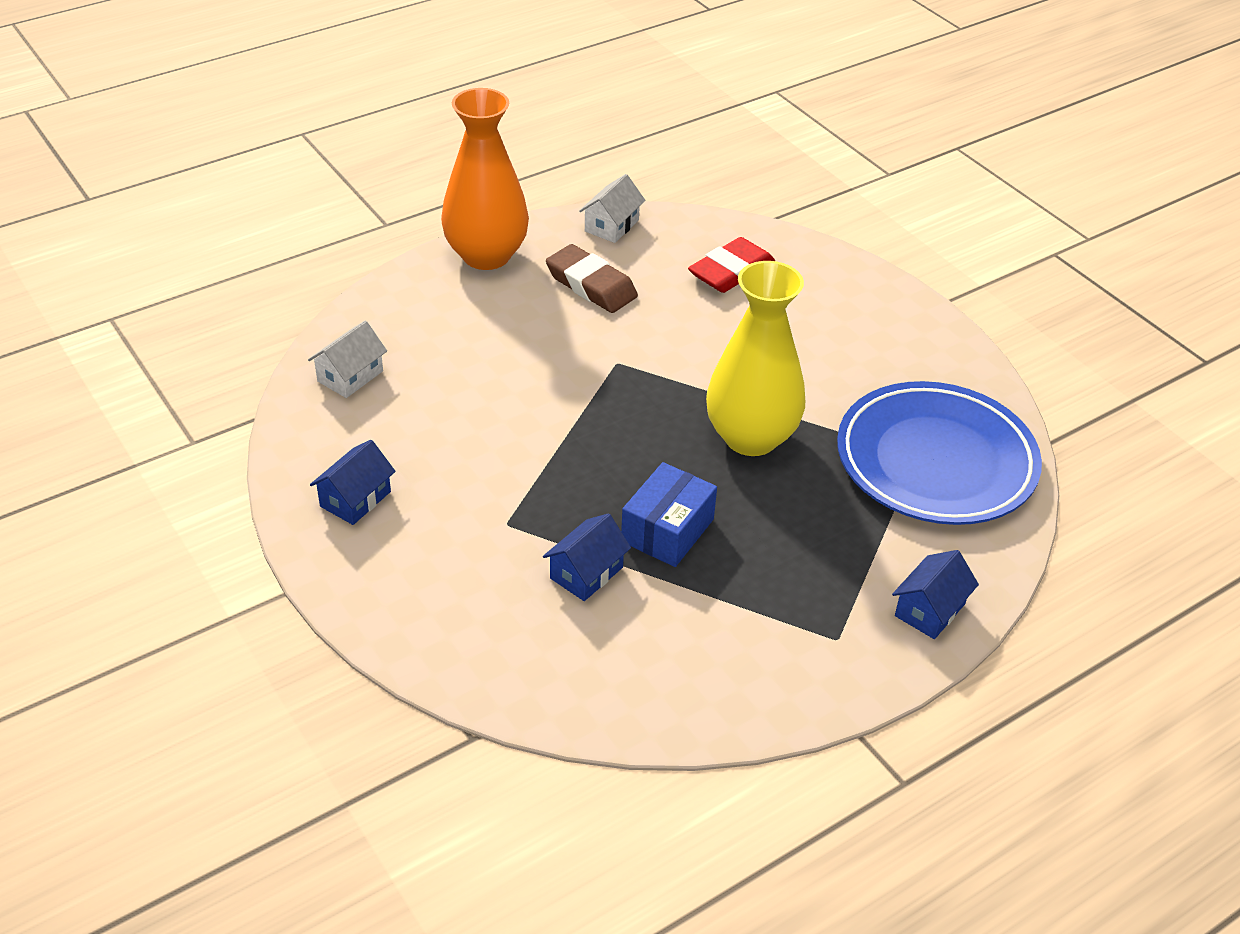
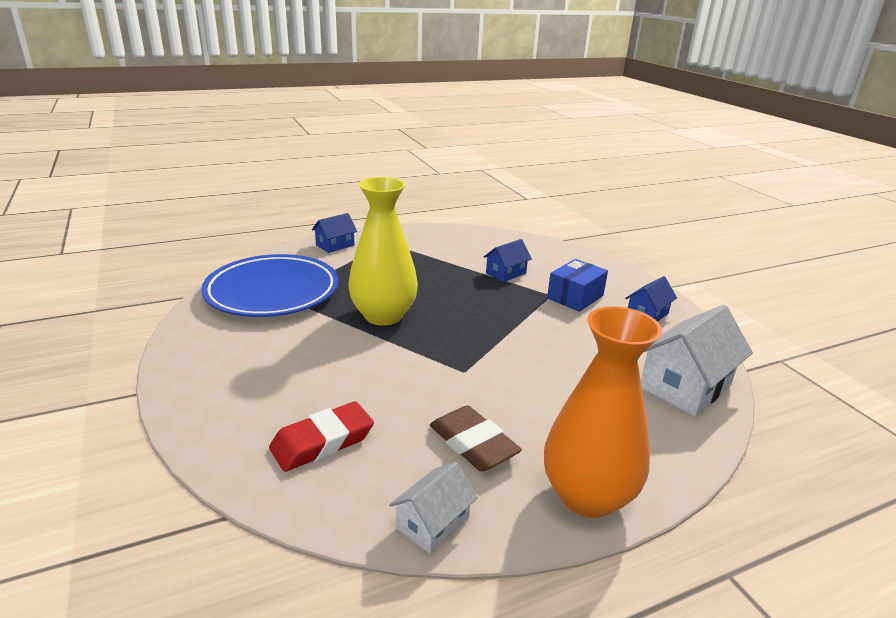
camera: 170 degrees left, 15 degrees down
white house [308,321,387,398] -> white house [641,305,753,416], size x1.78
blue box [621,462,717,567] -> blue box moved to [547,259,608,312]

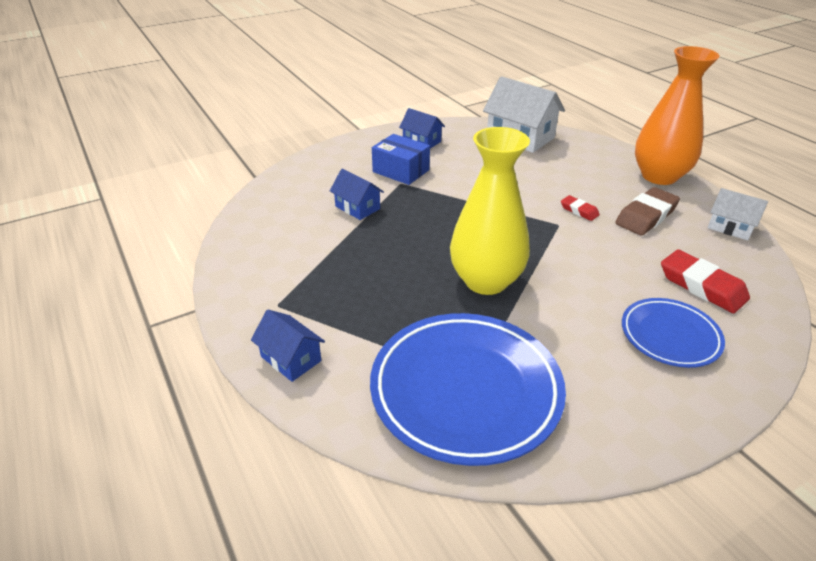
camera: 95 degrees left, 10 degrees up
none -> red eraser [561,195,600,221]
none -> blue plate [622,298,725,368]

